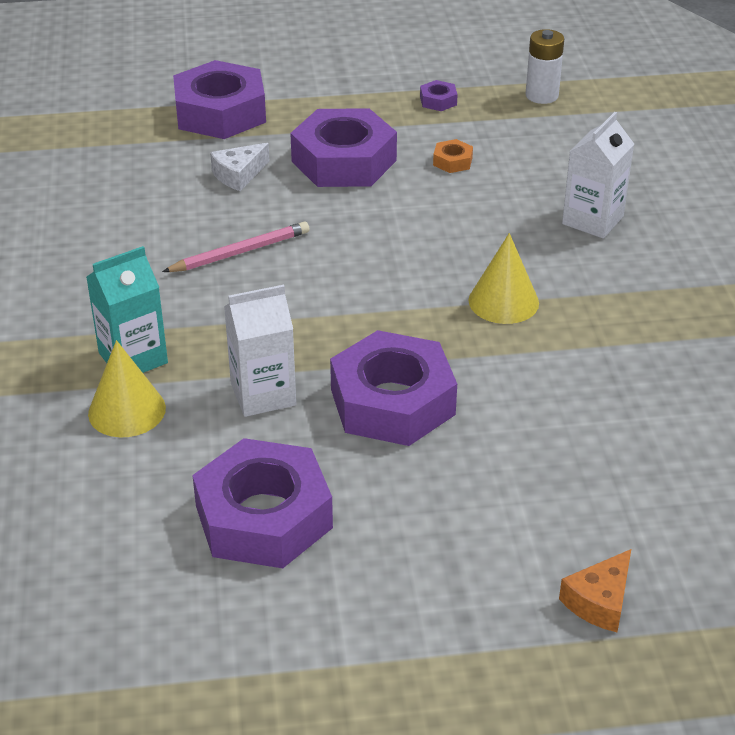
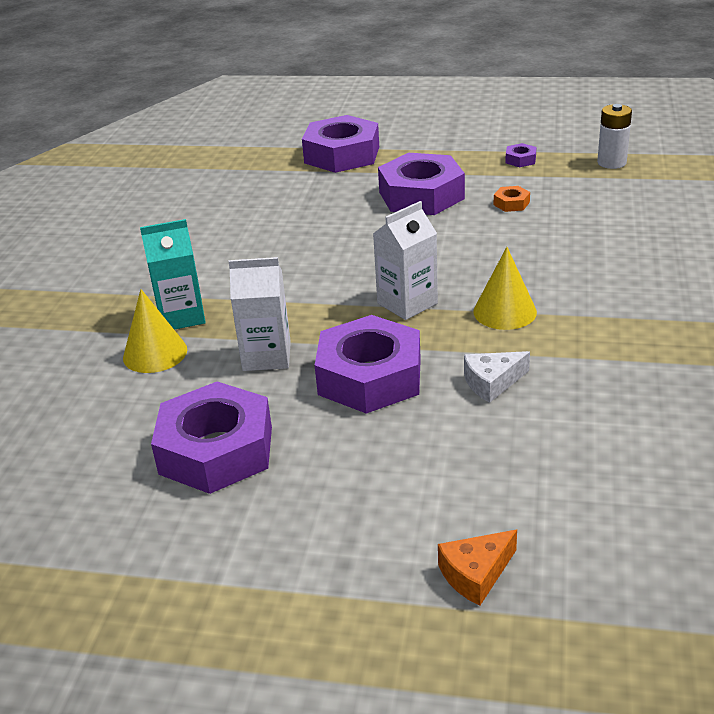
camera: 20 degrees right, 5 degrees down
pink pencil [162,222,310,272] -> none
white cheese [210,143,270,191] -> white cheese moved to [464,351,530,403]
white carton [562,112,634,239] -> white carton moved to [373,201,438,320]

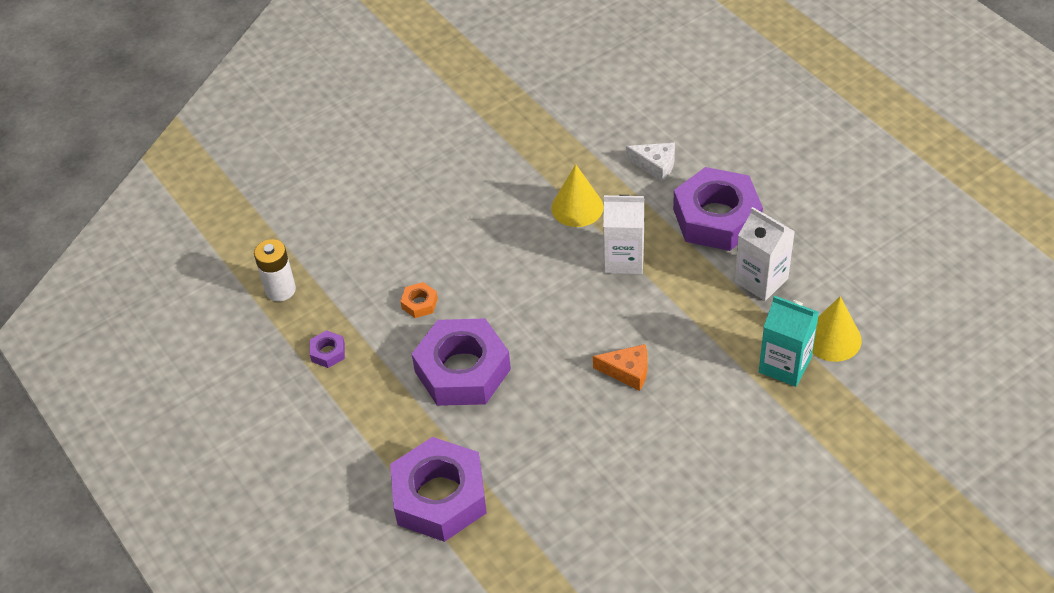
camera: 135 degrees left, 15 degrees up
purple nut [151,382,272,494] -> none
orange cheese [438,530,517,606] -> orange cheese moved to [593,344,648,391]

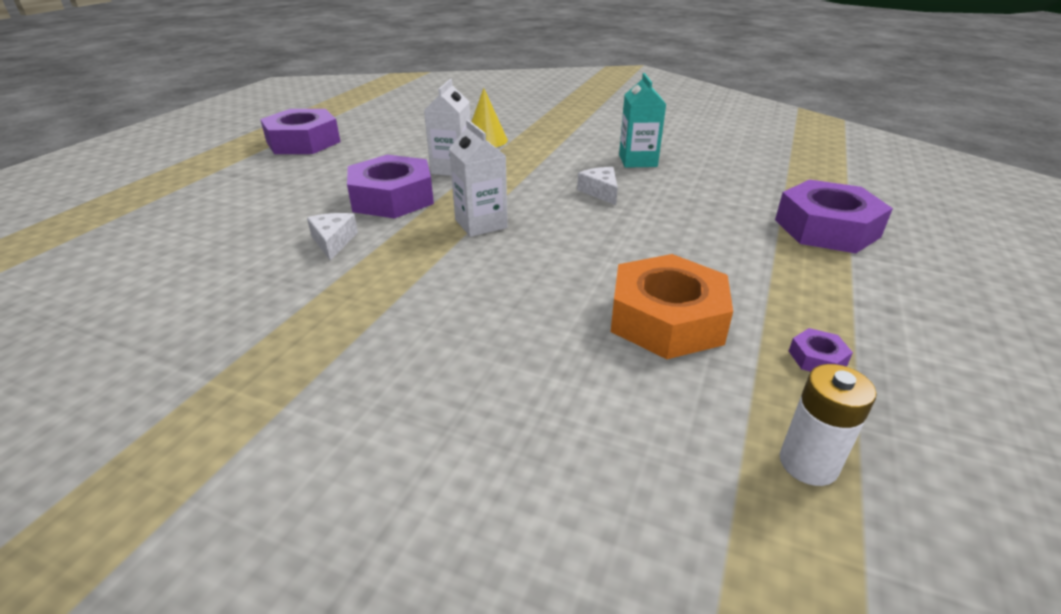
camera: 125 degrees left, 15 degrees down
orange nut [400,282,438,318] -> orange nut [611,254,733,359], size x2.48
purple nut [412,318,511,406] -> purple nut moved to [260,109,340,154]
yellow cone [551,164,604,227] -> none
orange cheese [593,344,648,391] -> white cheese [577,167,618,205]
turquoise carton [759,296,819,387] -> turquoise carton moved to [619,73,666,168]

